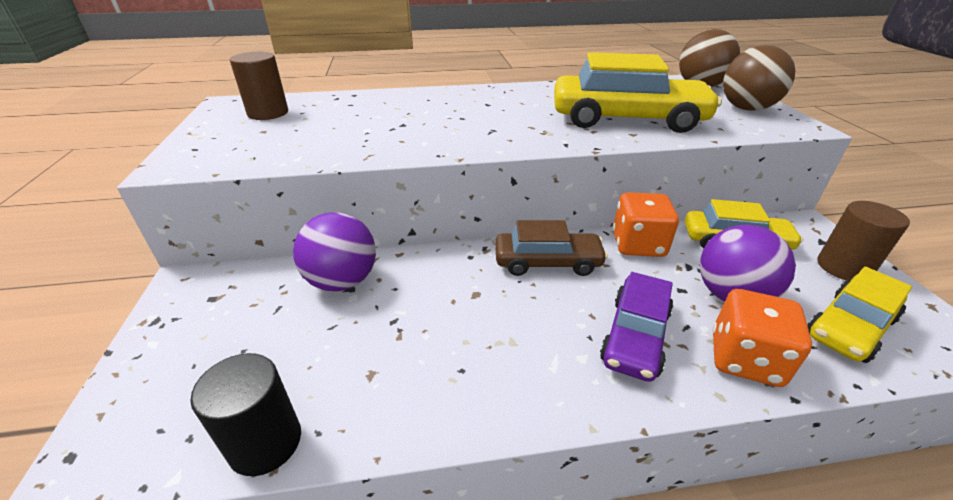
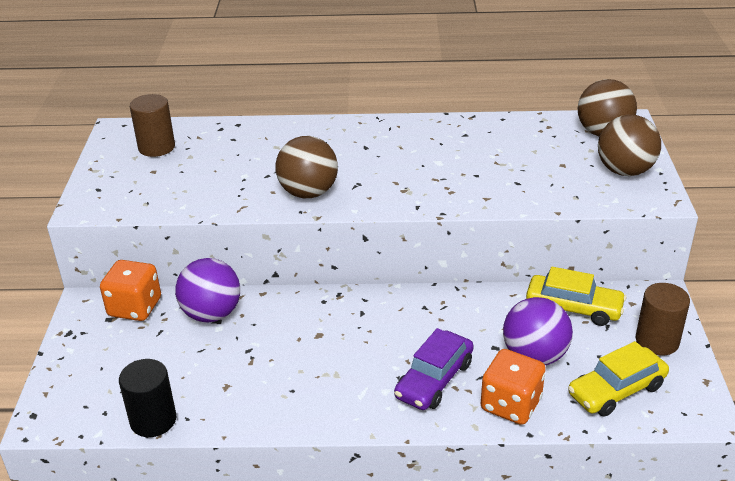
camera: 10 degrees right, 0 degrees up
brown car [495,220,608,276] -> none
yellow car [554,52,722,133] -> none
orange dice [613,192,679,257] -> orange dice moved to [100,260,161,321]
none -> brown ball [275,136,338,198]

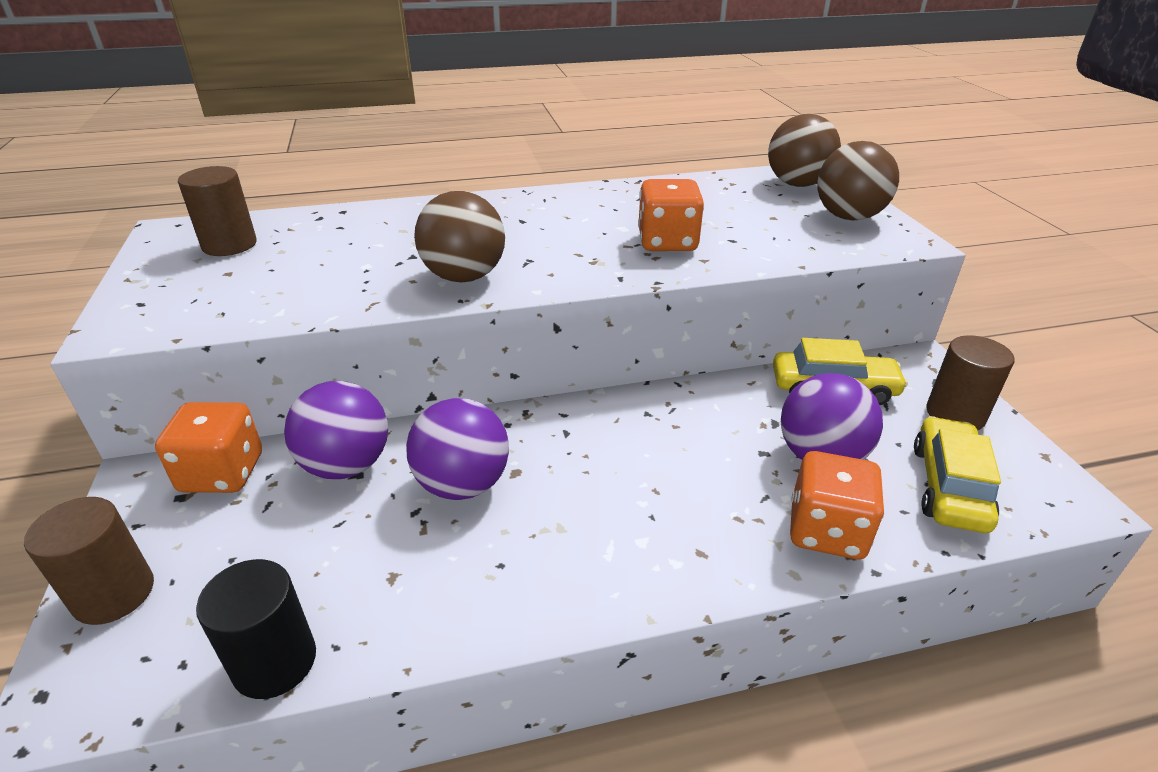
camera: 15 degrees left, 0 degrees up
purple car [394,328,474,410] -> none
yellow car [568,341,669,417] -> yellow car turned 150 degrees clockwise [914,416,1001,533]
none -> brown cylinder [24,497,154,625]
none -> purple ball [406,398,509,500]
none -> orange dice [638,179,704,251]

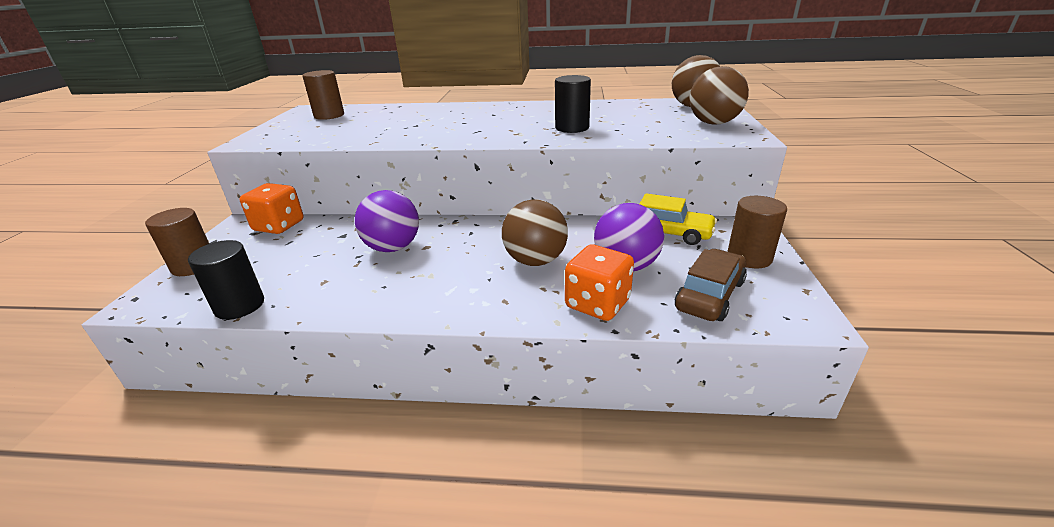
camera: 20 degrees right, 5 degrees down
purple ball [284,381,388,479] -> none
brown ball [414,191,505,282] -> brown ball moved to [502,200,568,266]
orange dice [638,179,704,251] -> black cylinder [555,75,591,133]
yellow car [914,416,1001,533] -> brown car [675,249,747,321]

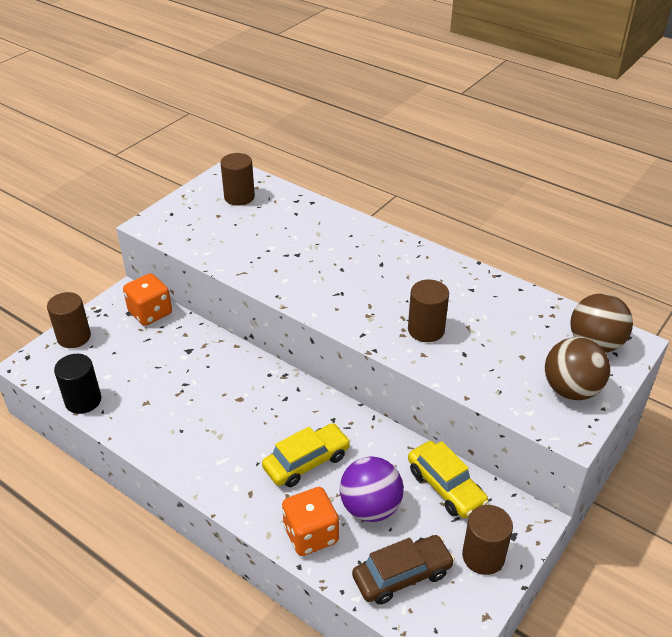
camera: 30 degrees right, 10 degrees up
purple ball [355,190,419,252] -> none
brown ball [502,200,568,266] -> yellow car [262,423,351,487]
black cylinder [555,75,591,133] -> brown cylinder [408,280,449,342]

